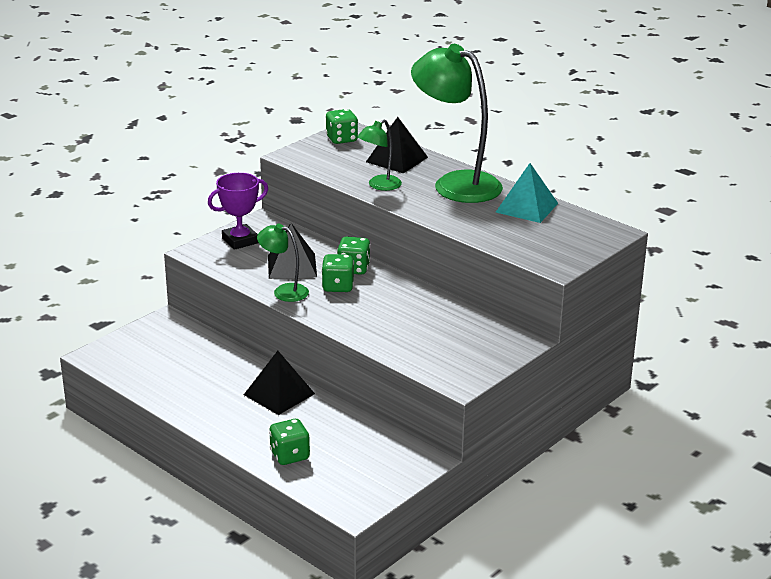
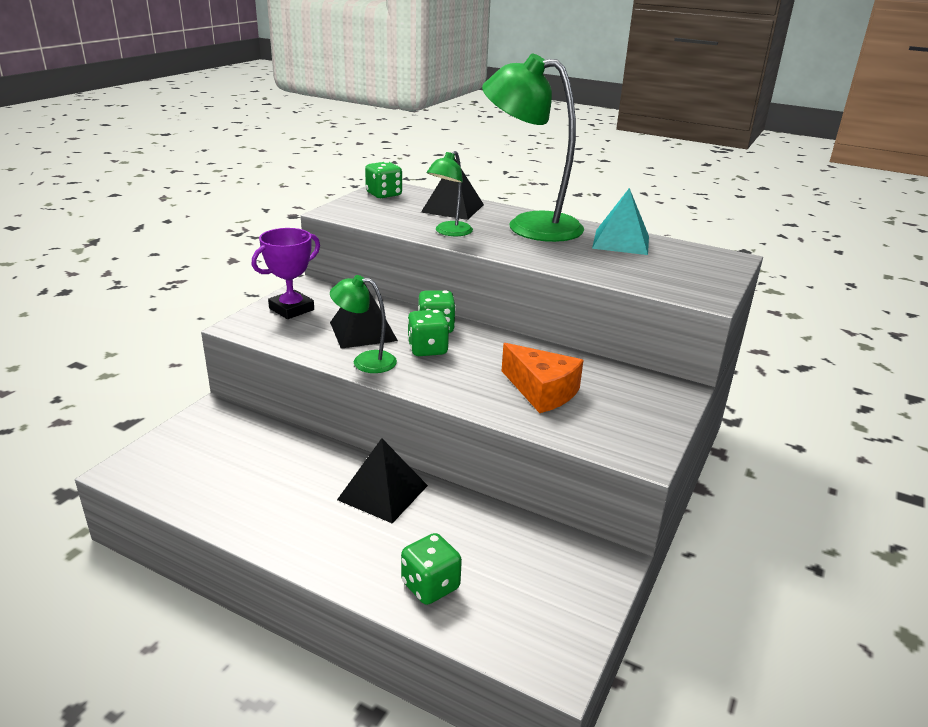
camera: 15 degrees left, 0 degrees up
none -> orange cheese [502,343,584,413]

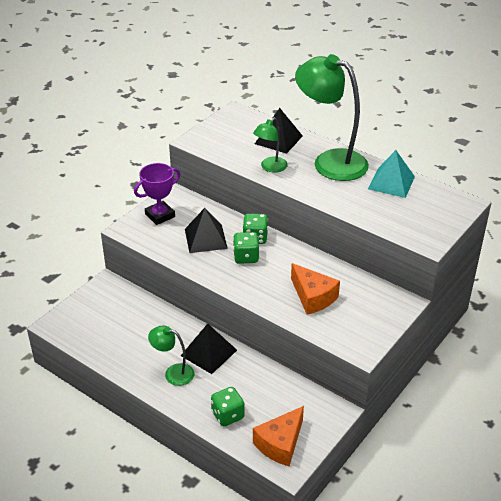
camera: 10 degrees right, 10 degrees up
green lamp [330,275,397,373] -> green lamp moved to [148,325,194,386]
green dice [365,161,402,199] -> none
none -> orange cheese [253,406,304,466]

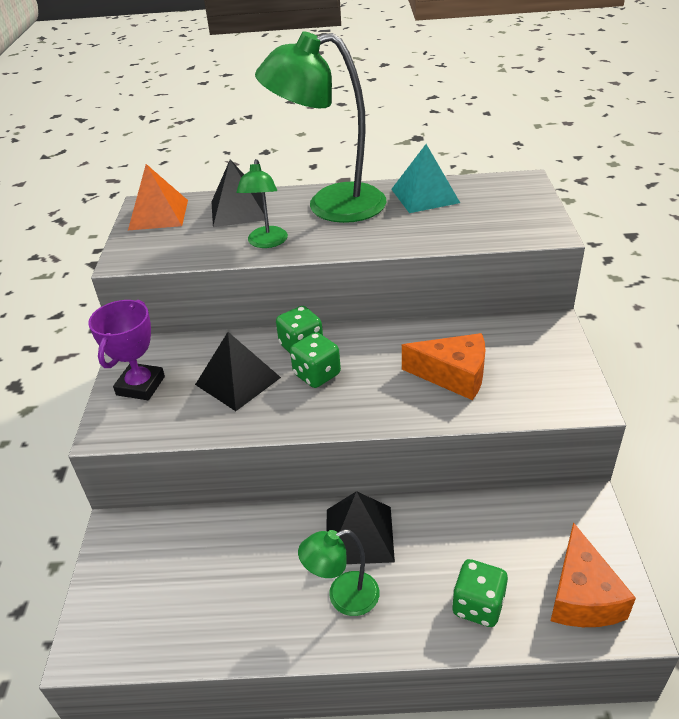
camera: 35 degrees left, 0 degrees up
none -> orange pyramid [128,164,188,230]

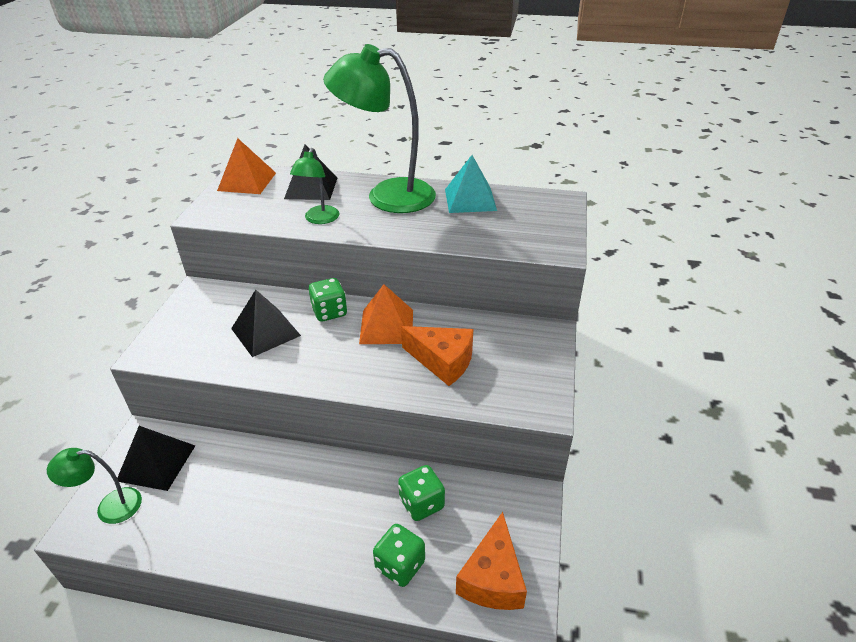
camera: 10 degrees right, 0 degrees up
purple trophy [88,300,165,400] -> none
green dice [290,332,341,388] -> green dice moved to [398,465,445,521]
green lamp [298,529,380,616] -> green lamp moved to [47,448,142,524]
black pyramid [327,491,395,564] -> black pyramid moved to [117,426,195,491]
none -> orange pyramid [359,284,413,344]

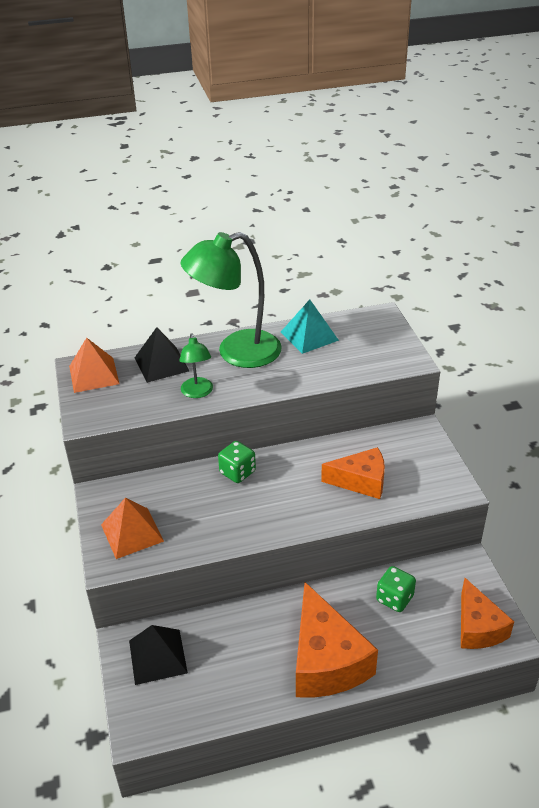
camera: 25 degrees left, 0 degrees up
green lamp [47,448,142,524] -> none
black pyramid [231,290,301,357] -> none
orange pyramid [359,284,413,344] -> orange pyramid moved to [101,498,164,559]
green dice [373,524,425,587] -> none
none -> orange cheese [296,582,378,698]

